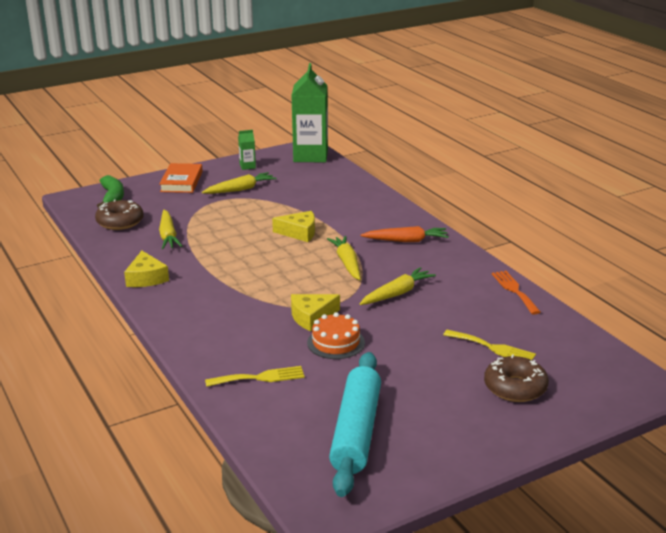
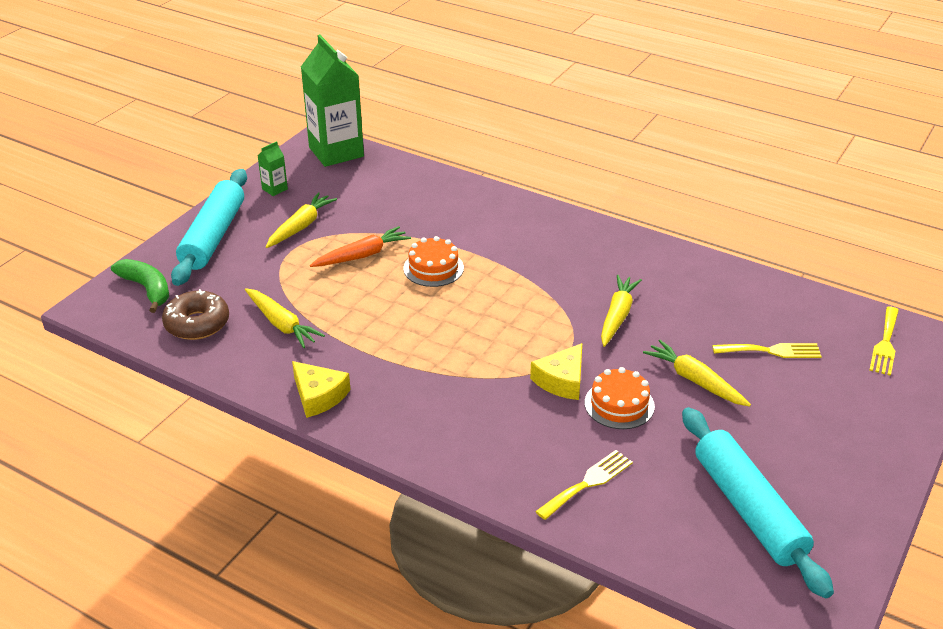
camera: 30 degrees left, 10 degrees up
orange book [159,163,203,193] -> turquoise rolling pin [171,169,247,286]
yellow cheese [272,211,315,242] -> orange cake [404,236,464,287]
yellow carrot [327,236,361,280] -> yellow carrot moved to [643,340,751,406]
orange carrot [361,226,449,242] -> orange carrot moved to [310,226,411,267]
brown donut [484,354,549,402] -> none
orange fork [492,271,540,314] -> none
none -> yellow fork [869,307,899,376]

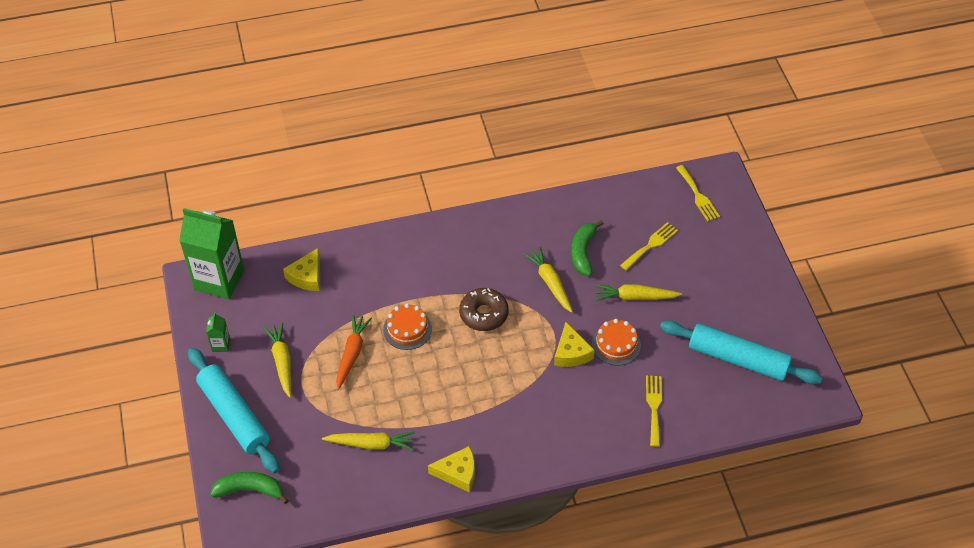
camera: 45 degrees left, 15 degrees up
brown donut [162,289,229,340] -> brown donut moved to [459,288,509,331]
none -> yellow cheese [283,248,320,291]
none -> green banana [571,220,604,276]

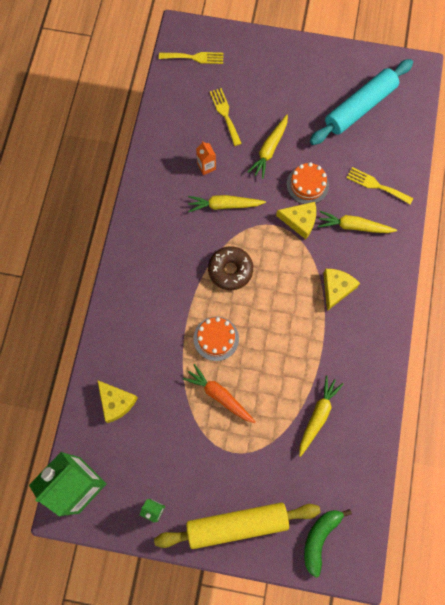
camera: 65 degrees left, 20 degrees up
turquoise rolling pin [188,348,280,473] -> yellow rolling pin [154,502,321,549]
yellow carrot [263,322,291,398] -> yellow carrot moved to [318,211,397,233]
yellow cheese [428,446,475,493] -> yellow cheese moved to [323,269,360,311]
green banana [571,220,604,276] -> orange carton [196,141,216,175]

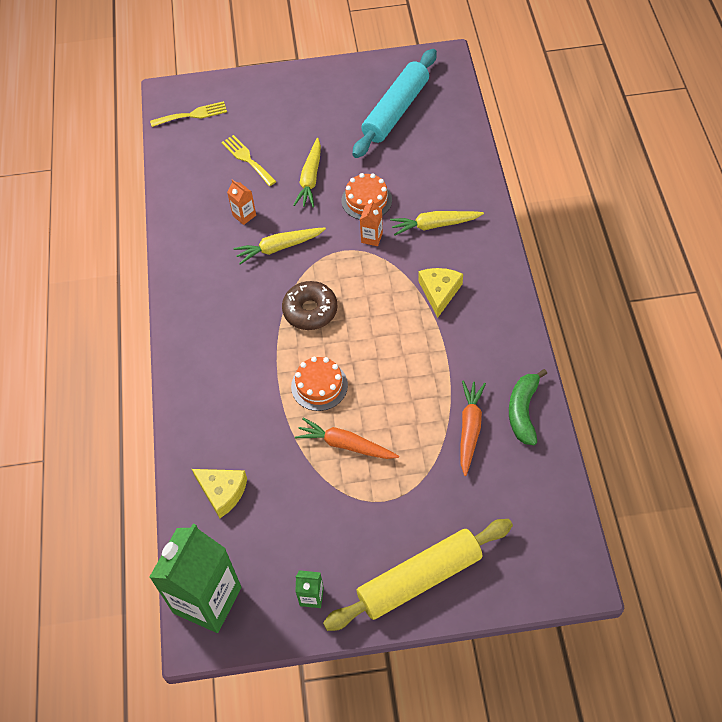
camera: 15 degrees left, 15 degrees down
yellow cheese [276,202,316,239] -> orange carton [360,200,383,246]
yellow carrot [299,375,344,457] -> orange carrot [460,381,486,476]
green banana [304,509,352,578] -> green banana moved to [509,369,547,445]
yellow fork [347,167,414,204] -> none

